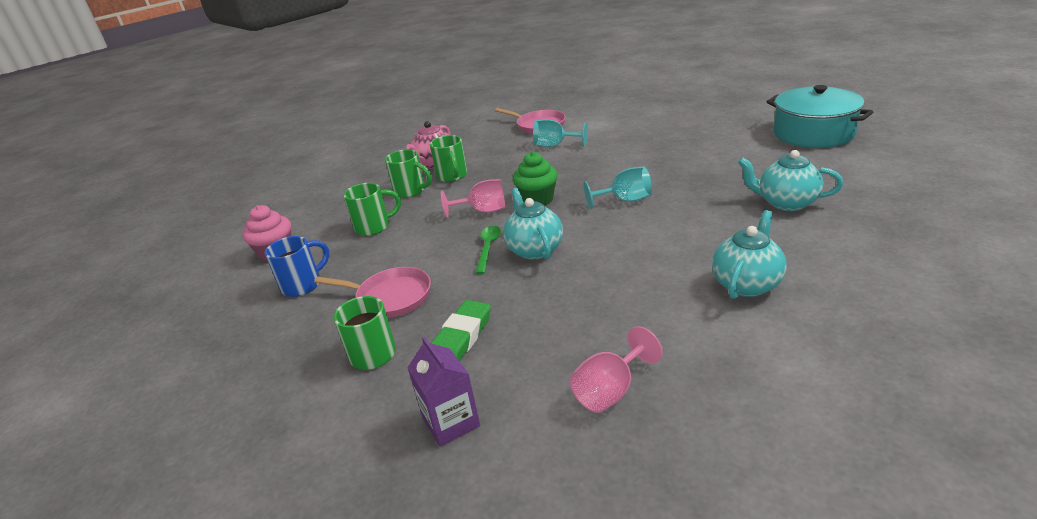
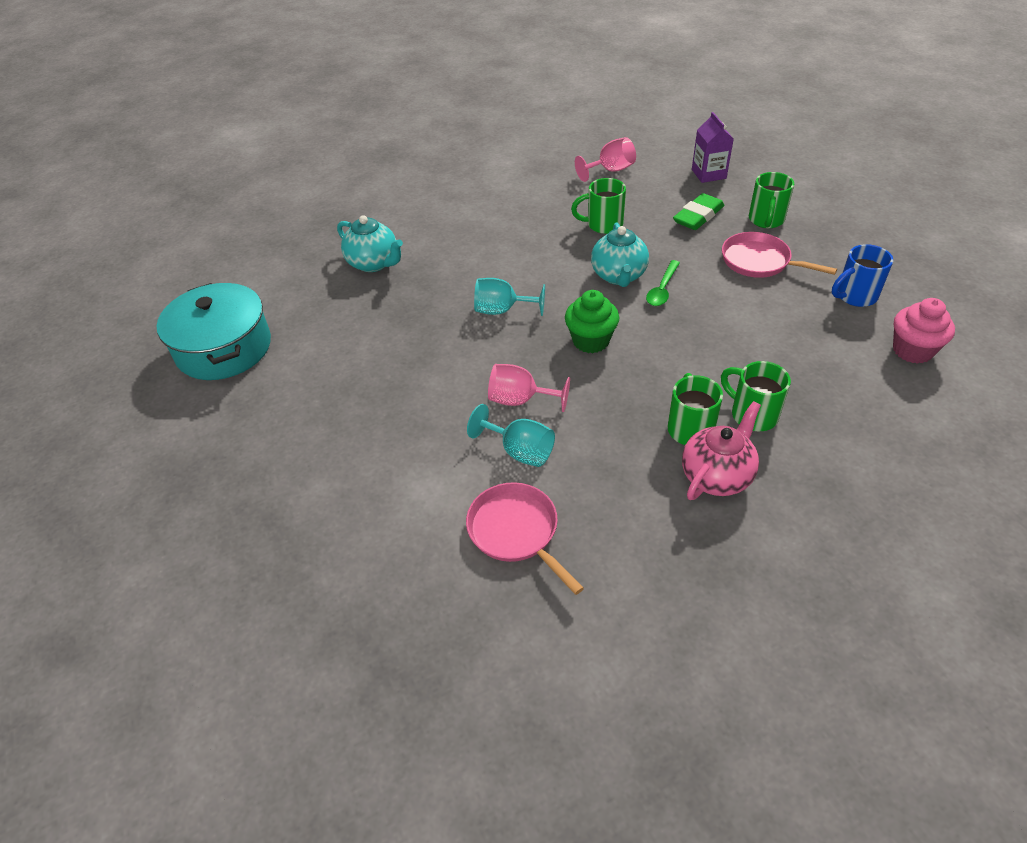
camera: 165 degrees left, 15 degrees up
green mug [344,183,401,236] -> green mug moved to [571,178,626,234]
pink goblet [441,179,506,218] -> pink goblet moved to [488,364,570,412]
turquoise teapot [712,210,787,299] -> none

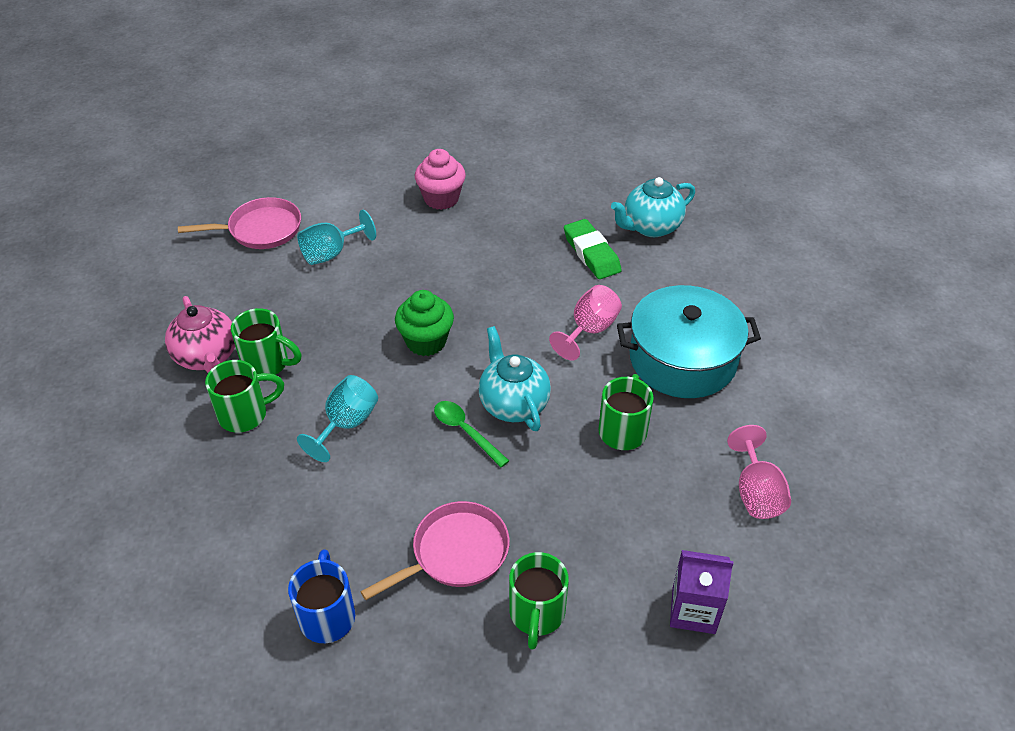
camera: 110 degrees right, 0 degrees up
turquoise pot [157,283,271,380] -> turquoise pot moved to [617,285,761,398]
turquoise goblet [474,278,545,316] -> turquoise goblet moved to [297,375,378,462]
pink goblet [488,364,570,412] -> pink goblet moved to [549,285,622,361]
turquoise teapot [591,223,649,287] -> turquoise teapot turned 45 degrees clockwise [478,326,551,431]
green eraser [673,193,725,230] -> green eraser moved to [564,219,622,279]
green mug [749,172,794,228] -> green mug turned 120 degrees counterclockwise [509,552,569,650]
pink cupcake [893,298,955,364] -> pink cupcake moved to [415,149,466,210]

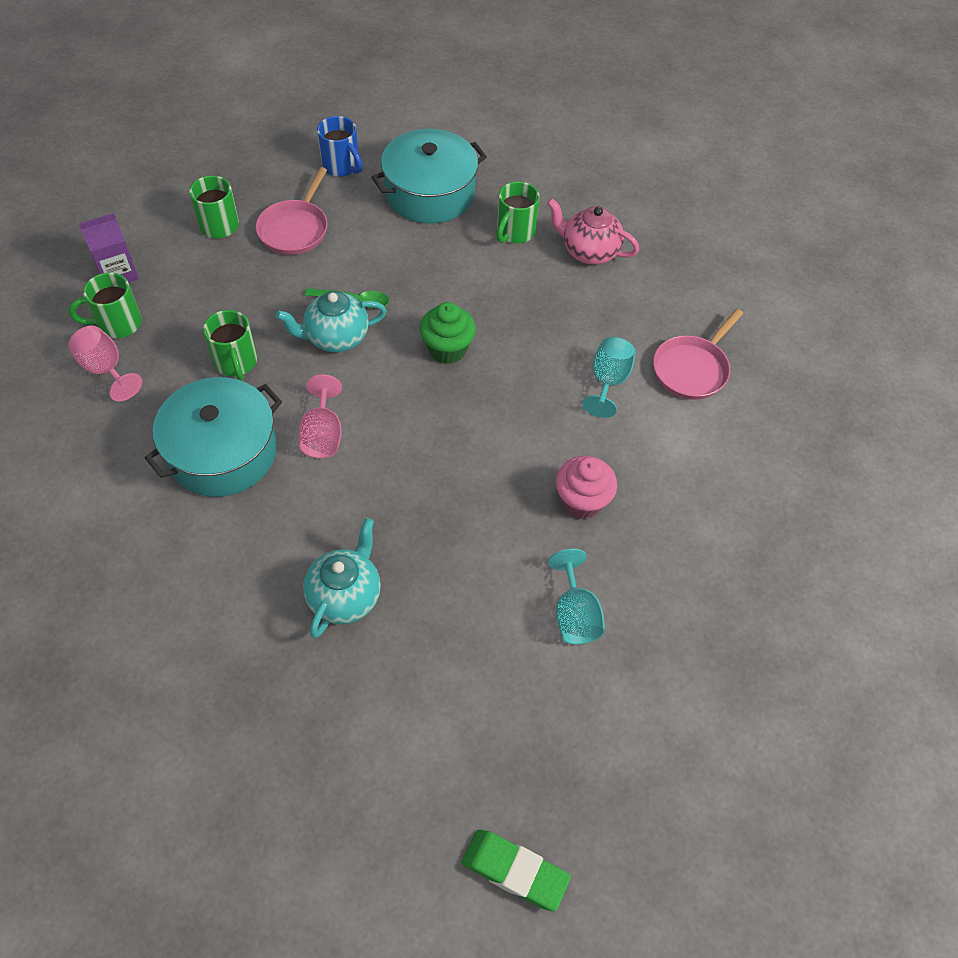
camera: 140 degrees right, 10 degrees up
green mug [231,308,302,375] -> green mug moved to [69,273,142,338]
turquoise goblet [297,375,378,462] -> turquoise goblet moved to [548,549,605,644]
turquoise teapot [478,326,551,431] -> turquoise teapot turned 135 degrees clockwise [275,291,386,353]
green eraser [564,219,622,279] -> green eraser moved to [461,829,571,911]
none -> turquoise pot [372,129,487,224]

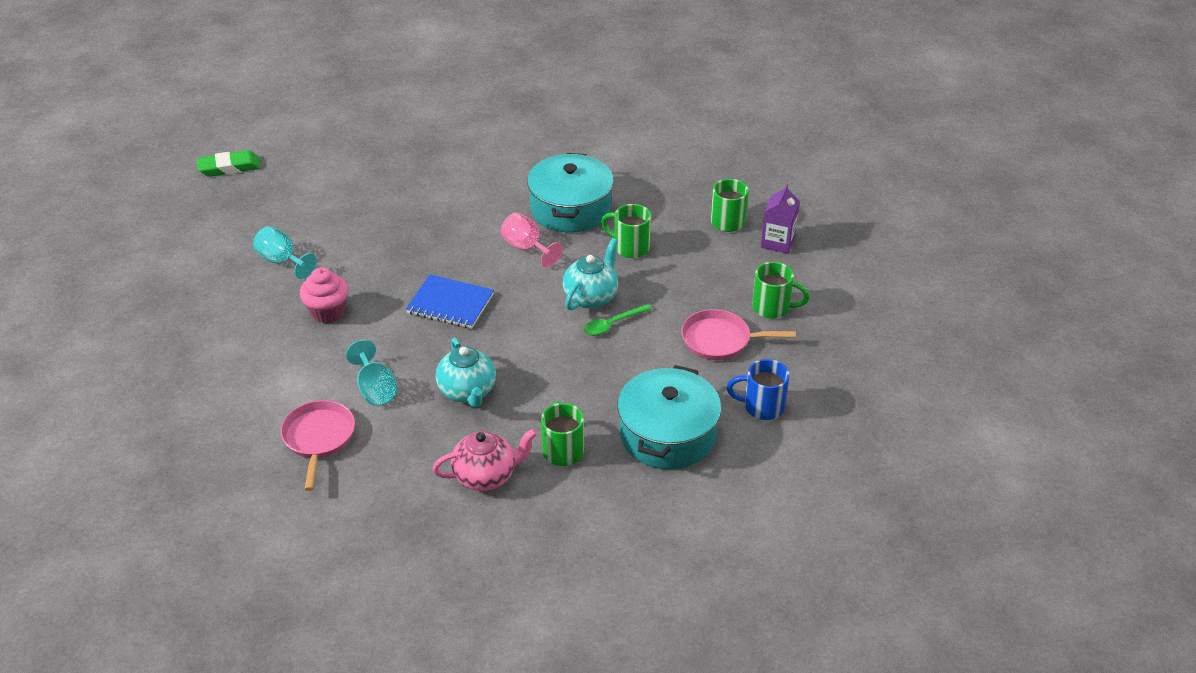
camera: 140 degrees right, 15 degrees down
pink goblet [68,326,142,401] -> none
pink pan [256,167,327,255] -> pink pan turned 60 degrees counterclockwise [681,309,796,360]
turquoise teapot [303,518,381,638] -> turquoise teapot moved to [436,337,496,407]
green cupcake [420,302,476,364] -> none
none -> blue notebook [406,274,494,329]

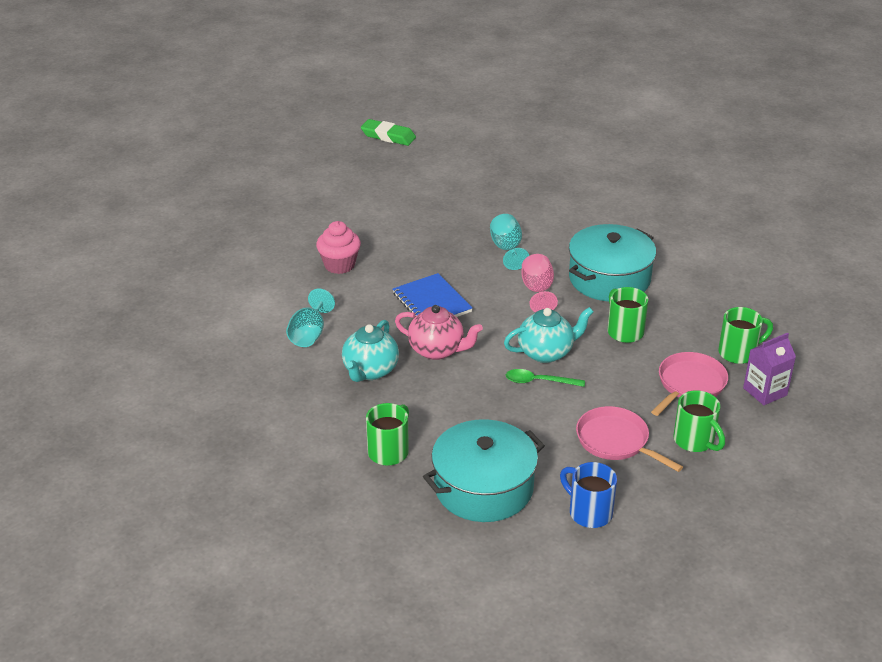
camera: 40 degrees right, 5 degrees down
turquoise goblet [253,226,317,279] -> turquoise goblet moved to [490,214,529,270]
pink pan [280,400,355,491] -> pink pan moved to [651,352,728,416]
pink teapot [432,429,537,491] -> pink teapot moved to [395,305,483,360]

